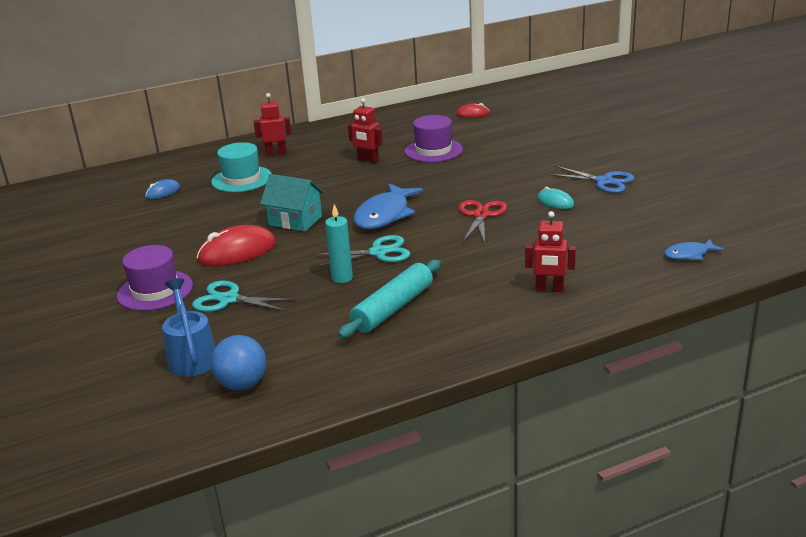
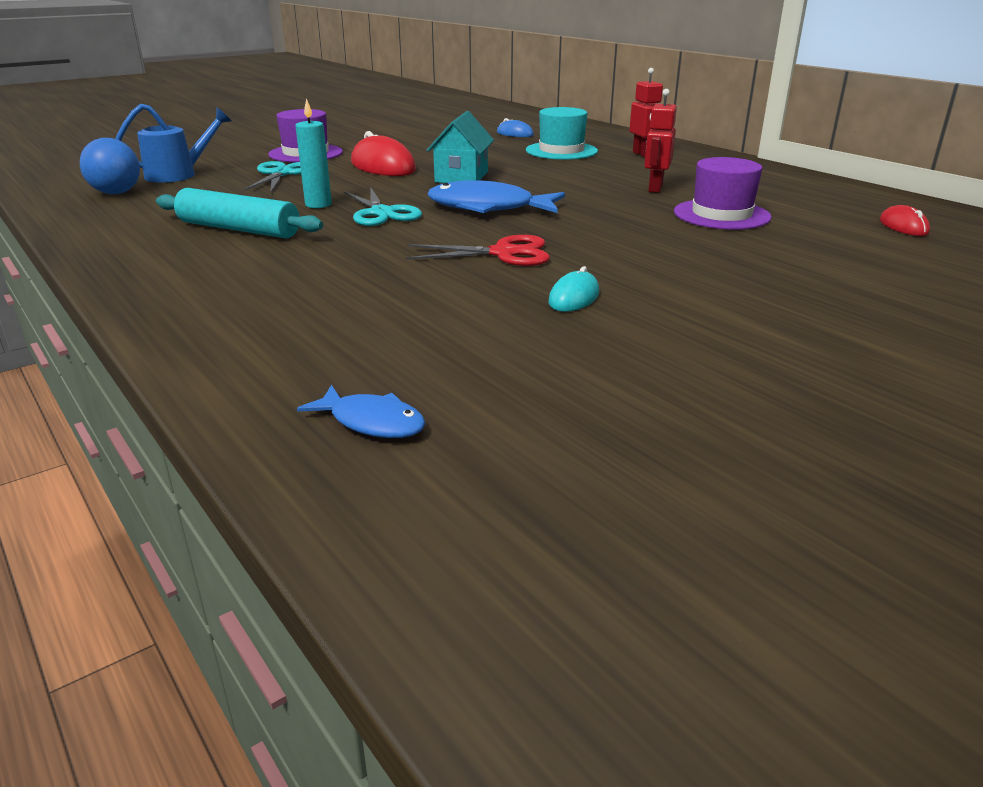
camera: 75 degrees right, 0 degrees up
red robot [525,211,576,292] -> none
blue scissors [547,166,635,193] -> none
blue fish [664,239,724,260] -> blue fish turned 150 degrees clockwise [297,385,425,438]

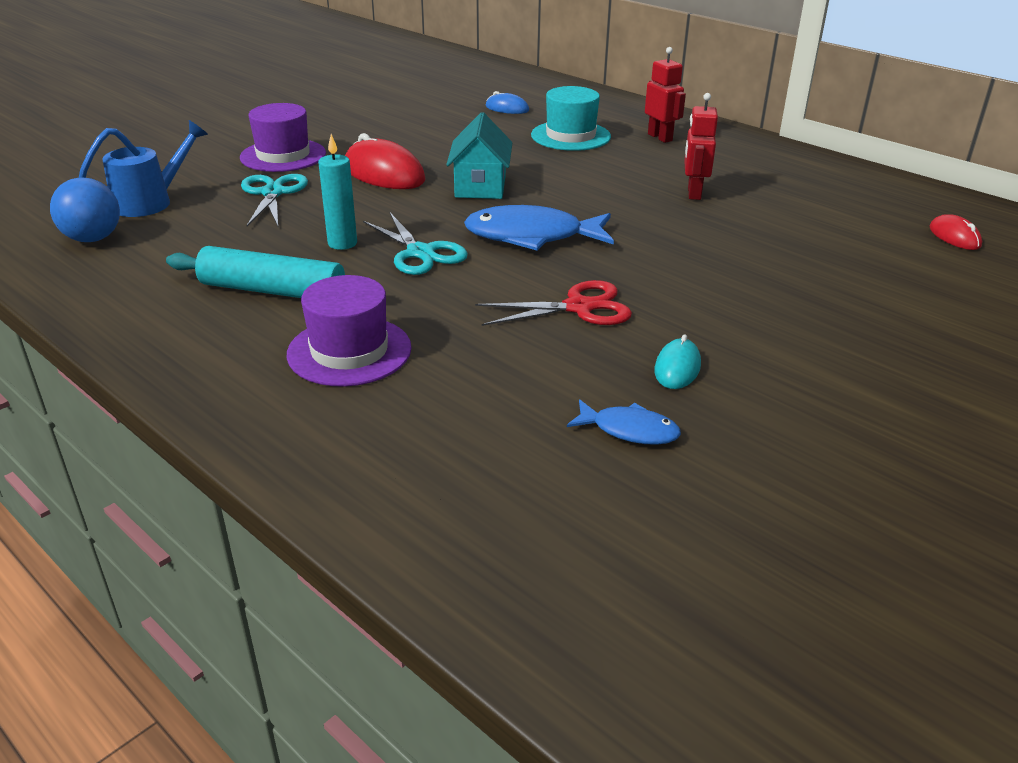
camera: 10 degrees left, 5 degrees up
blue fish [297,385,425,438] -> blue fish moved to [567,400,681,445]
purple hat [674,157,772,230] -> purple hat moved to [287,275,412,387]

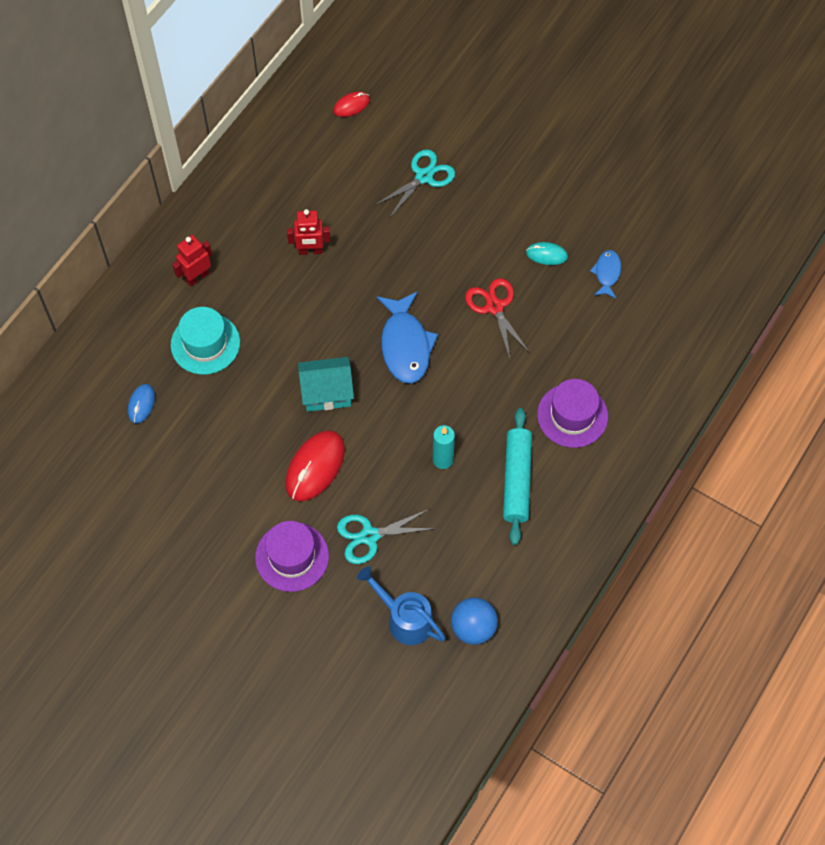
camera: 100 degrees left, 30 degrees up
turquoise scissors [363,213,468,275] -> turquoise scissors moved to [375,149,455,217]

